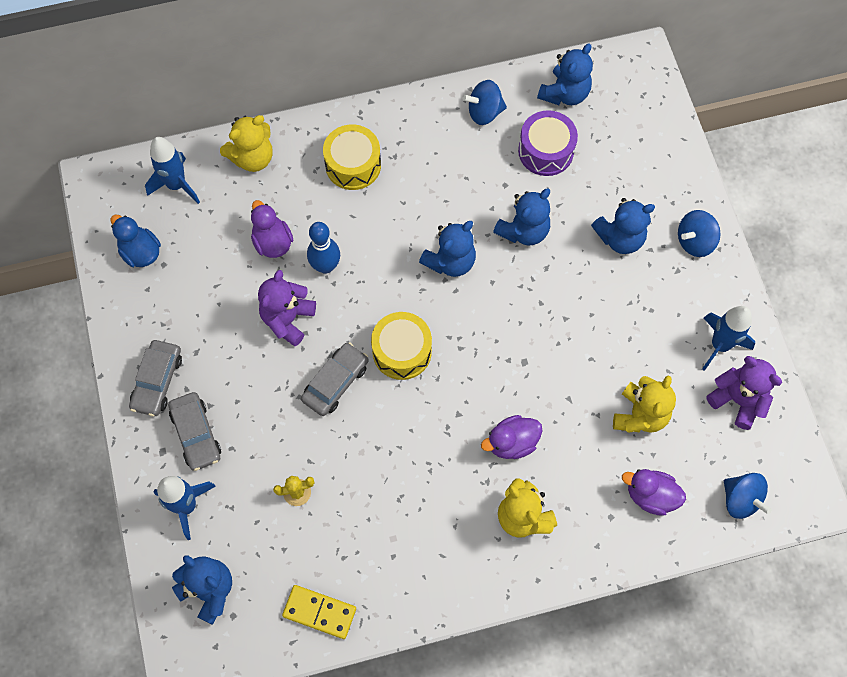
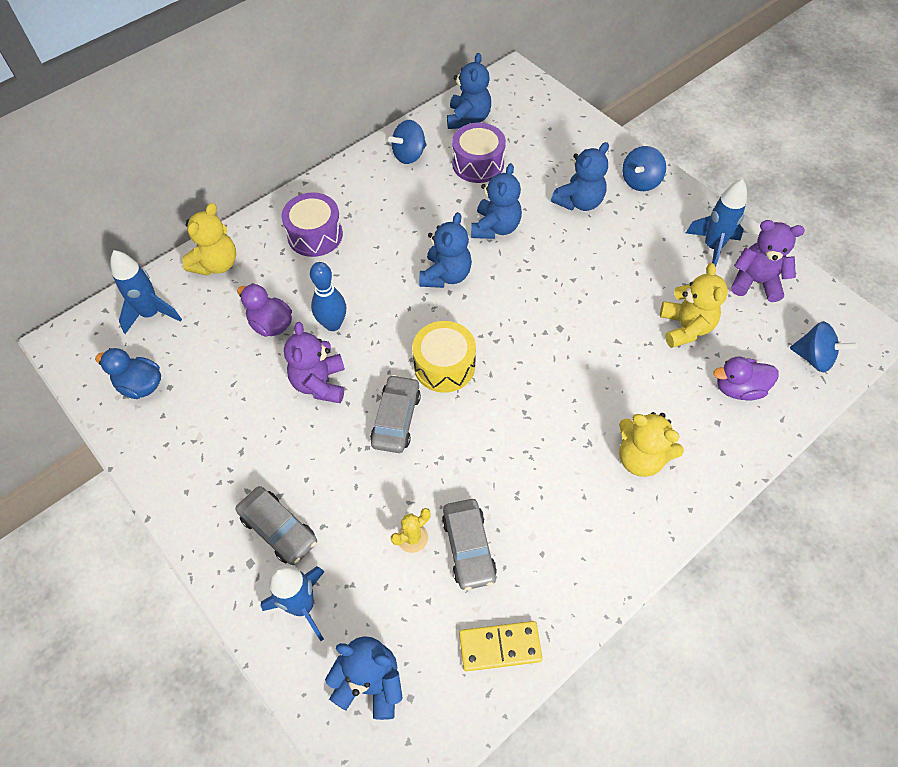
camera: 25 degrees left, 10 degrees down
grey car [129,340,182,416] -> grey car moved to [442,499,497,590]
yellow drum [323,124,381,190] -> purple drum [281,192,343,257]
purple duck [481,415,543,459] -> none

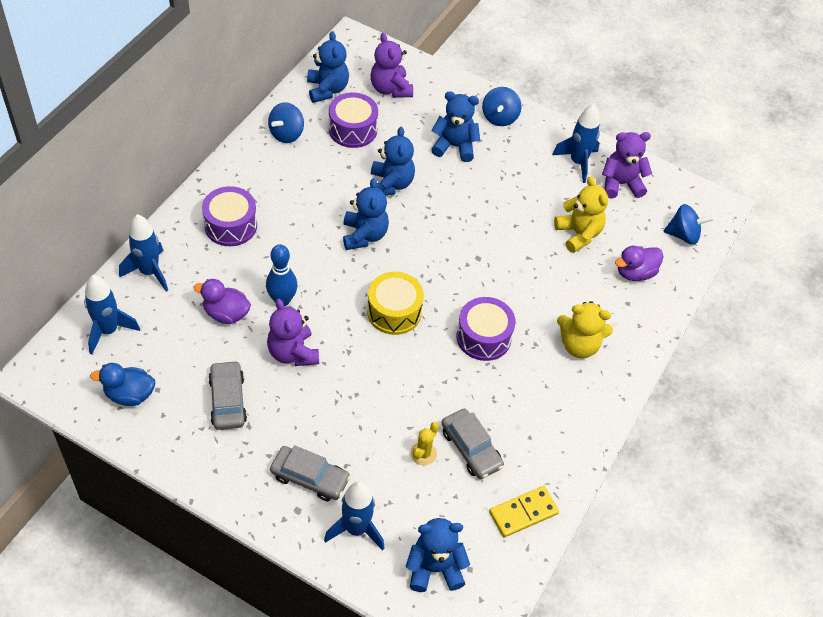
camera: 25 degrees left, 5 degrees down
yellow teddy bear [182,203,236,276] -> blue rocket [119,214,168,291]
grey car [370,375,421,453] -> grey car moved to [208,360,247,430]
blue teddy bear [551,142,609,211] -> blue teddy bear turned 105 degrees counterclockwise [431,91,480,162]
none -> purple teddy bear [370,33,413,98]
none -> purple drum [457,297,516,361]

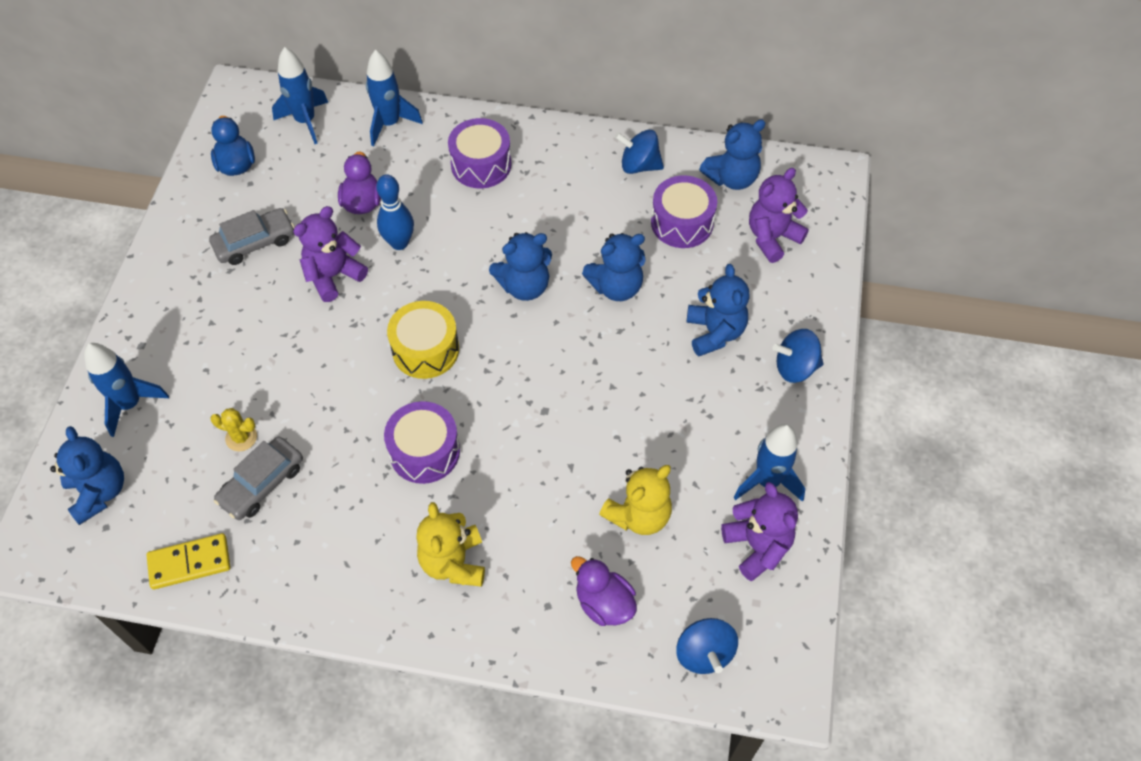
camera: 75 degrees right, 5 degrees up
grey car [270,445,351,501] -> none
yellow domino [489,486,559,537] -> yellow domino turned 60 degrees counterclockwise [147,533,230,589]

